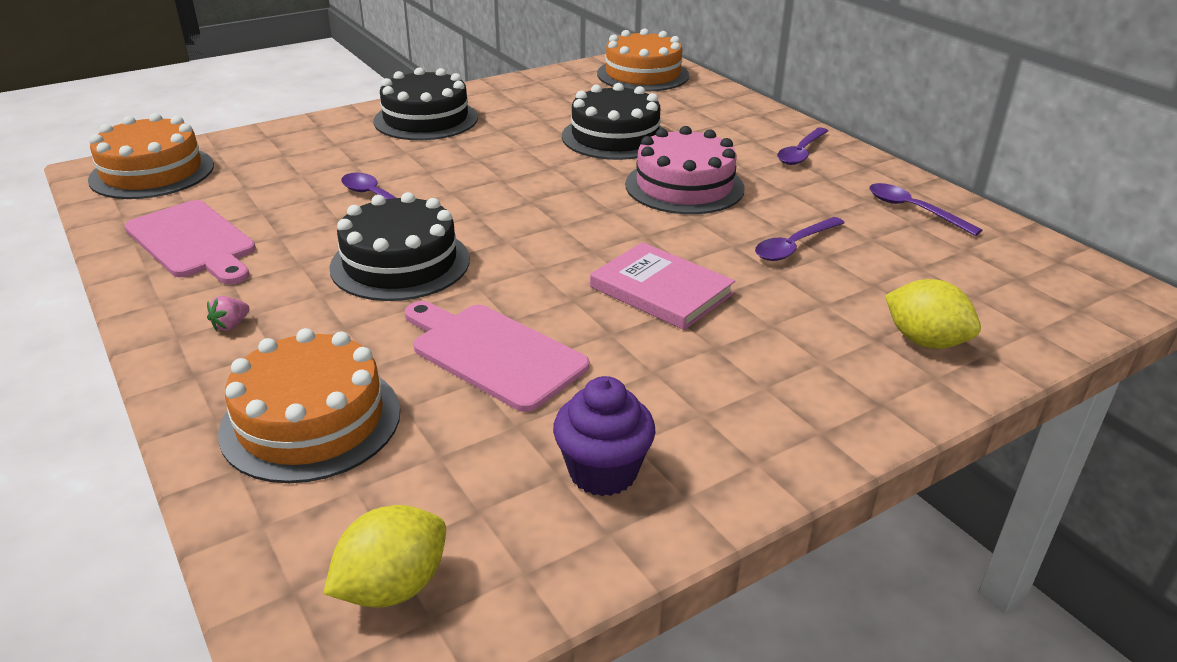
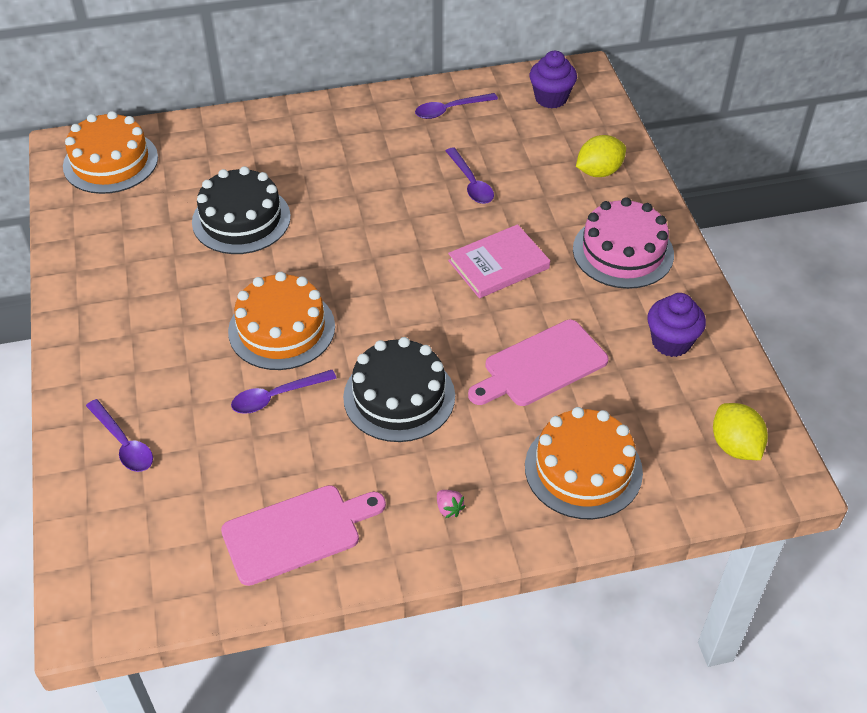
camera: 70 degrees left, 15 degrees up
orange cake [88,113,214,199] -> orange cake moved to [228,272,335,370]
black cake [373,67,478,140] -> none
pink cake [625,126,745,214] -> pink cake moved to [573,197,674,289]
purple spoon [777,127,828,165] -> purple spoon moved to [86,399,153,472]
none -> purple cupcake [530,51,577,109]

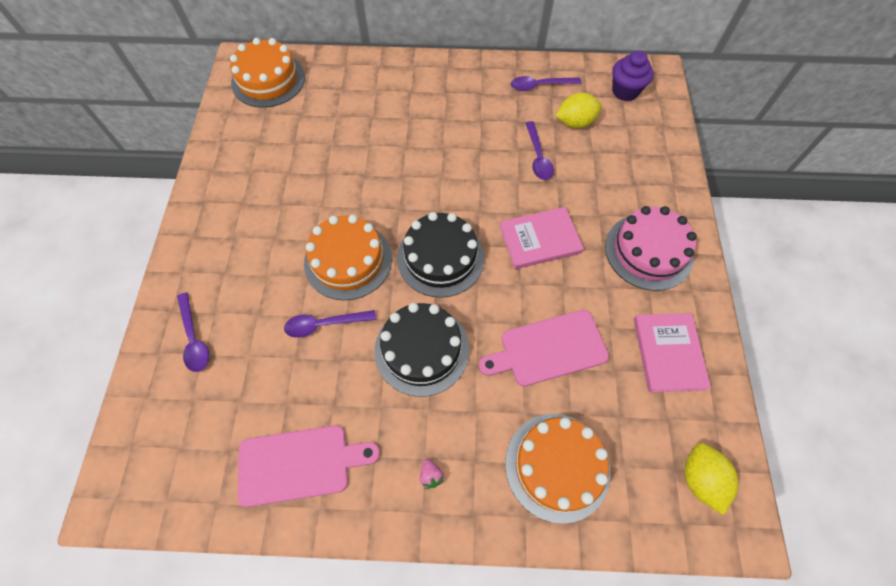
camera: 15 degrees right, 15 degrees up
black cake [192,166,291,254] -> black cake moved to [397,212,484,298]
yellow lemon [576,135,626,177] -> yellow lemon moved to [555,93,602,129]
purple cupcake [648,293,706,357] -> pink book [634,313,711,392]

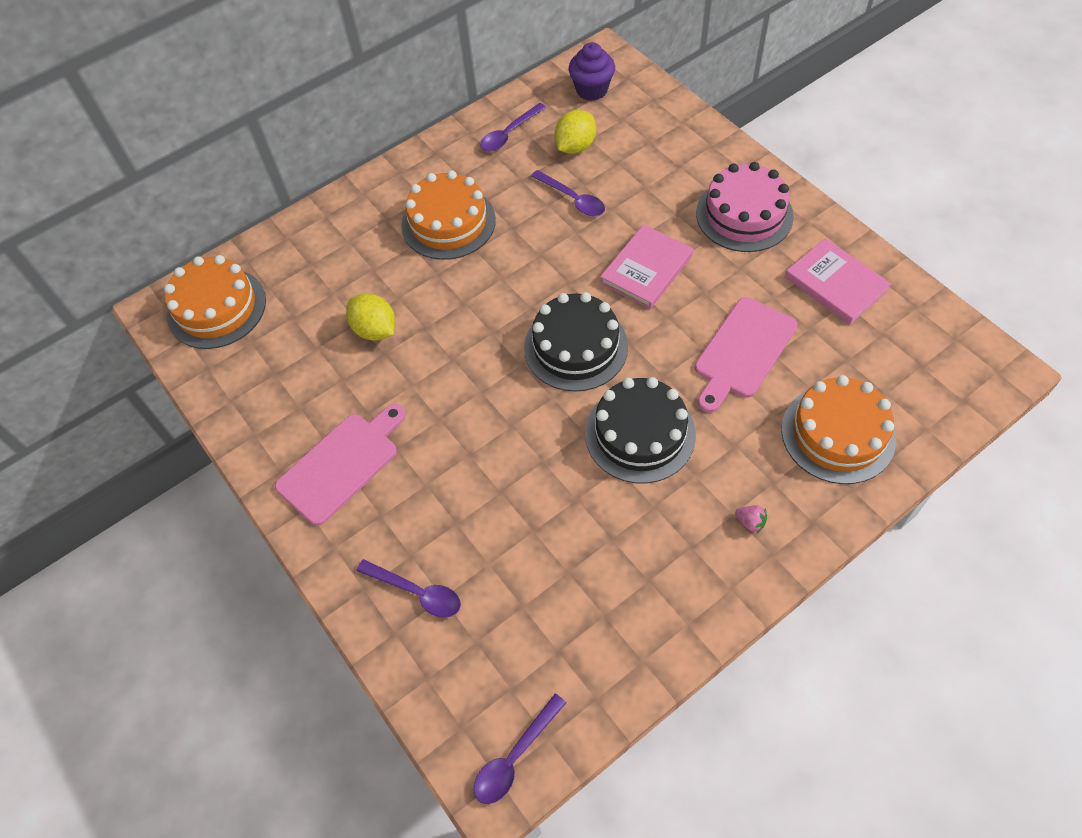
camera: 35 degrees left, 5 degrees down
pink cutting board [238,425,380,507] -> pink cutting board moved to [275,404,406,526]
purple spoon [284,310,376,338] -> purple spoon moved to [474,694,566,804]
orange cake [304,215,392,300] -> orange cake moved to [401,170,496,260]
yellow lemon [685,443,739,515] -> yellow lemon moved to [346,294,395,341]

